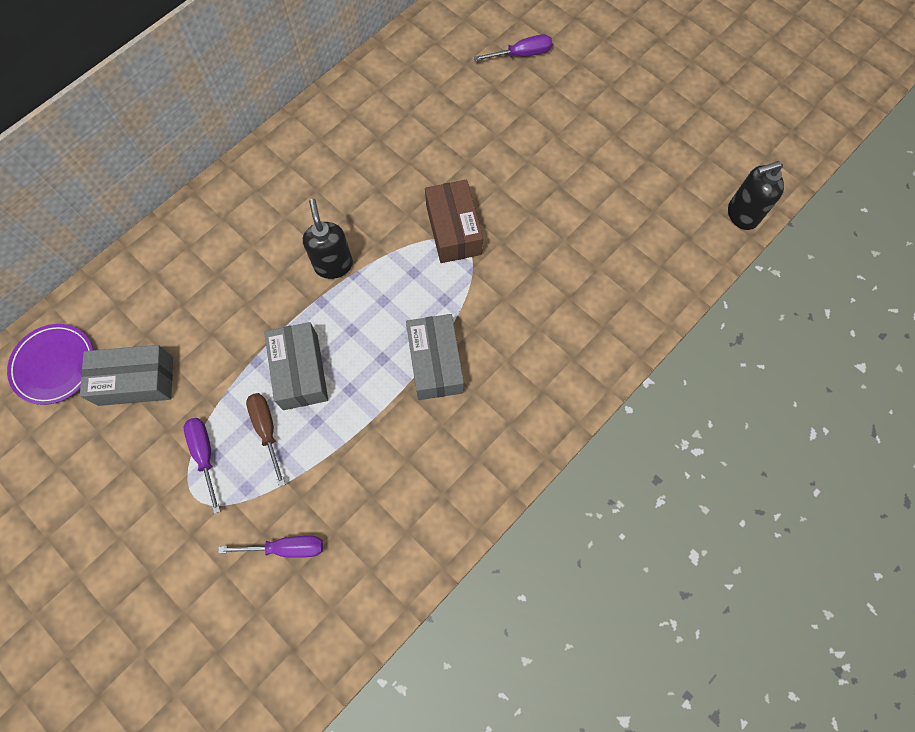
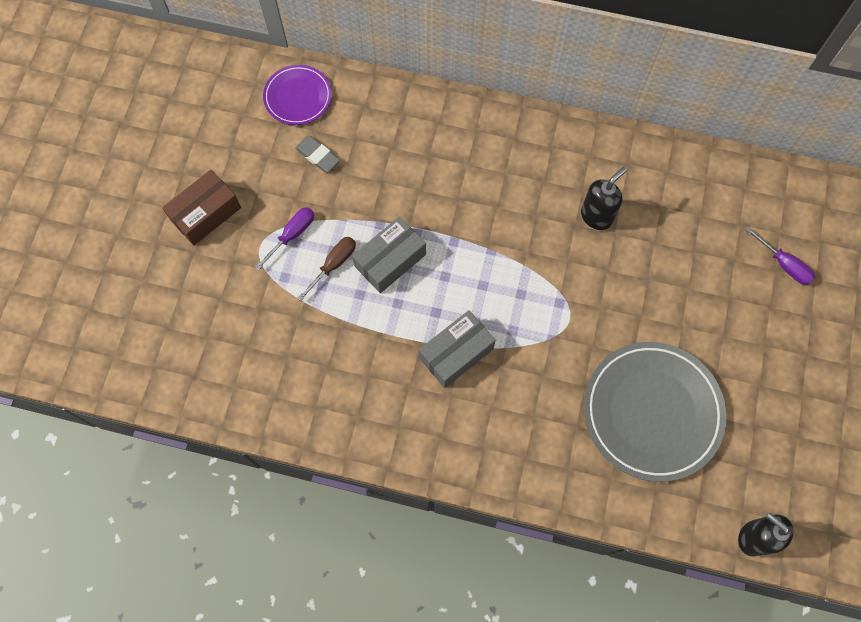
camera: 60 degrees right, 0 degrees up
grey box [80,345,173,406] -> grey eraser [295,136,340,172]
purple screwdriver [218,536,323,558] -> none
black soap dispenser [303,199,353,279] -> black soap dispenser moved to [581,167,627,230]
brown box [425,180,483,263] -> brown box moved to [162,170,241,245]
none -> grey plate [584,342,727,482]

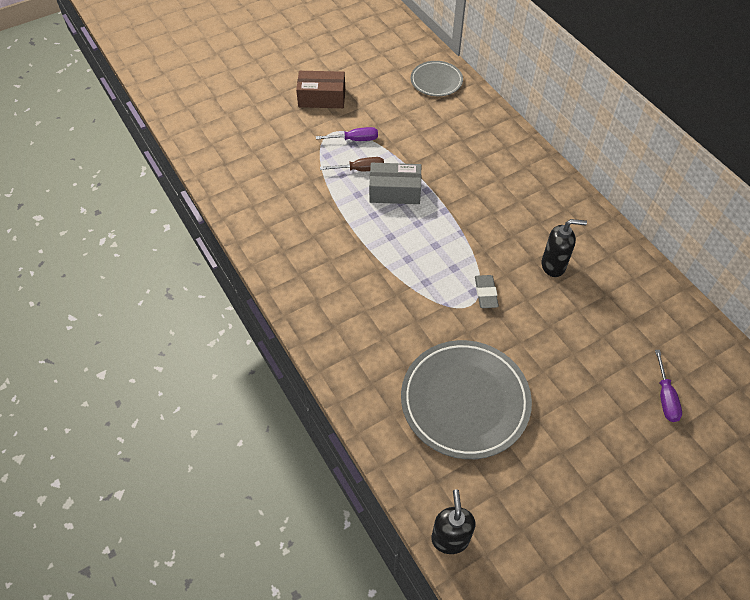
camera: 45 degrees right, 15 degrees down
purple plate [263,65,332,125] -> grey plate [411,61,463,96]
grey eraser [295,136,340,172] -> grey eraser moved to [475,275,499,308]
grey box [419,310,496,388] -> none

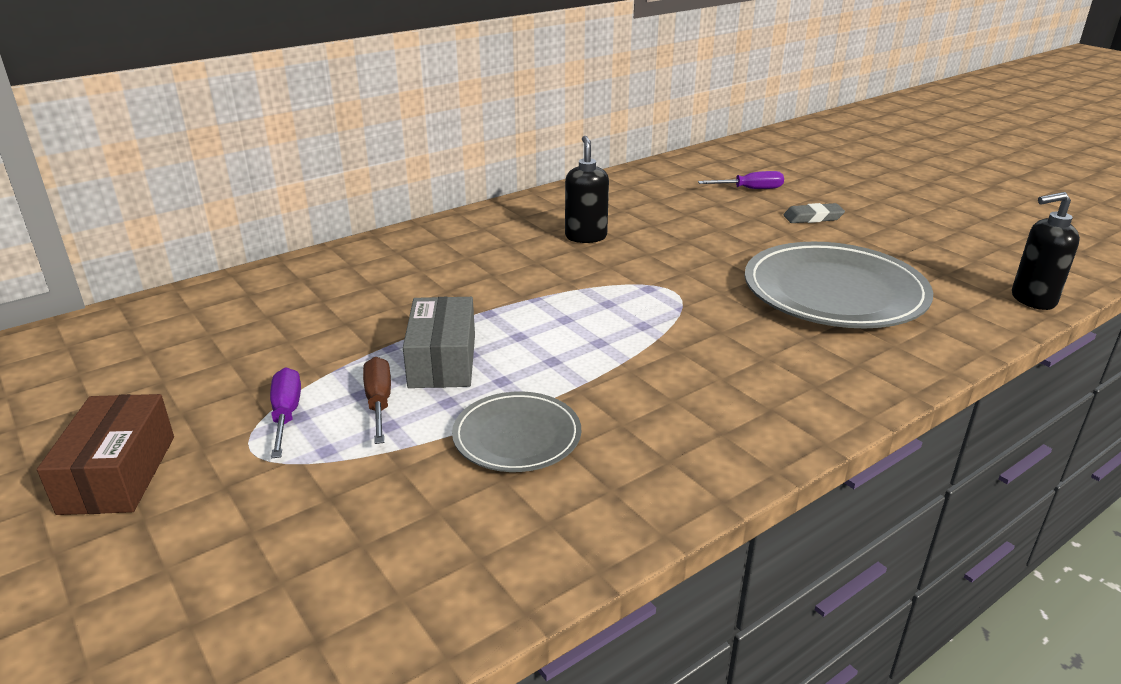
camera: 95 degrees left, 25 degrees down
grey plate [411,61,463,96] -> grey plate moved to [452,391,581,472]
grey eraser [475,275,499,308] -> grey eraser moved to [783,203,845,223]

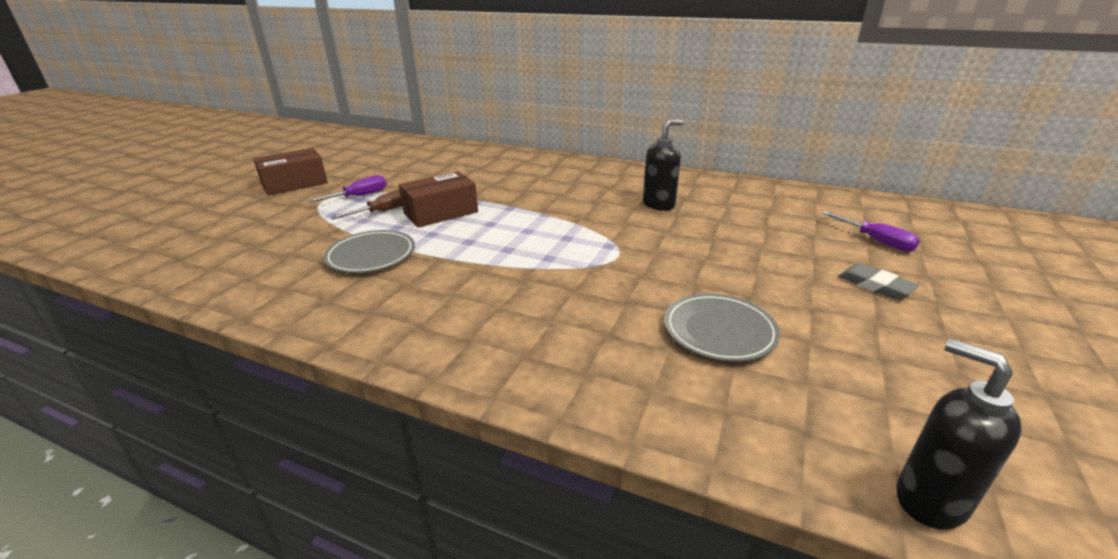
camera: 60 degrees right, 0 degrees up
grey box [403,297,475,388] -> brown box [399,171,478,228]
grey plate [745,242,933,328] -> grey plate [664,294,780,362], size x0.55

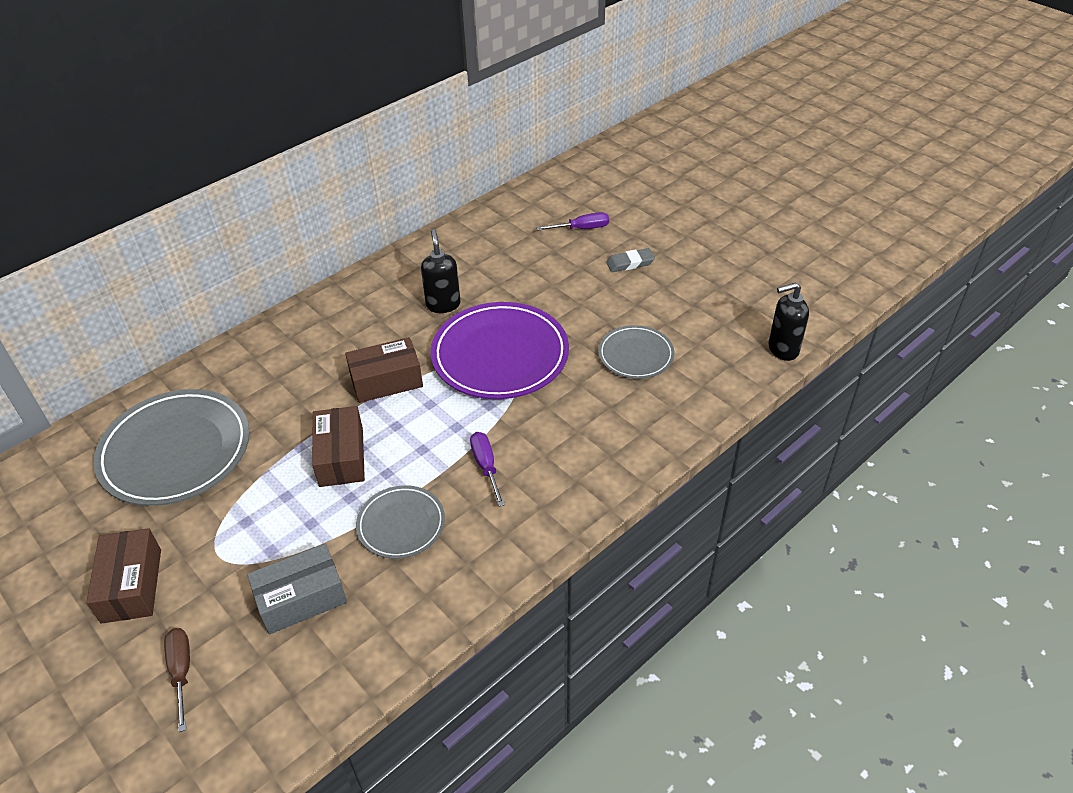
camera: 65 degrees left, 15 degrees up
purple screwdriver [307,175,387,203] -> purple screwdriver moved to [470,432,505,507]
brown screwdriver [330,190,402,220] -> brown screwdriver moved to [164,628,190,732]
none -> grey plate [94,389,250,506]
none -> grey box [247,544,347,635]
none -> brown box [345,337,423,403]
none -> purple plate [431,302,569,399]

